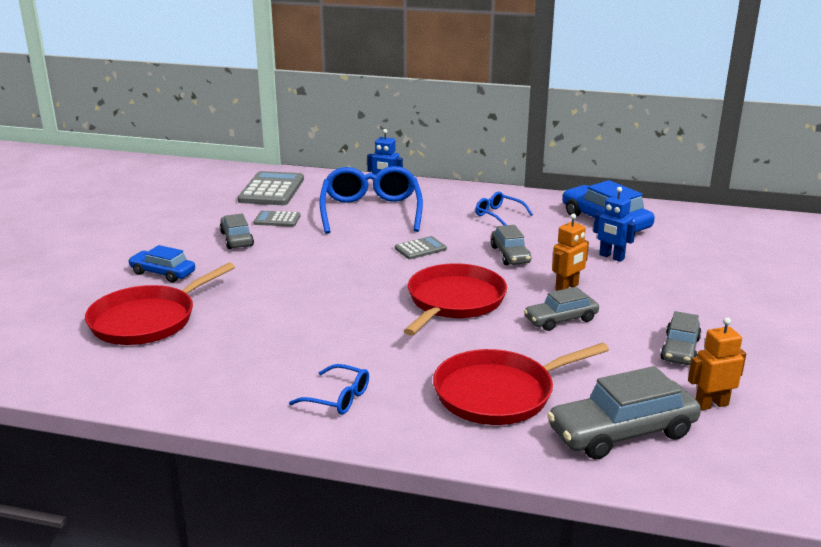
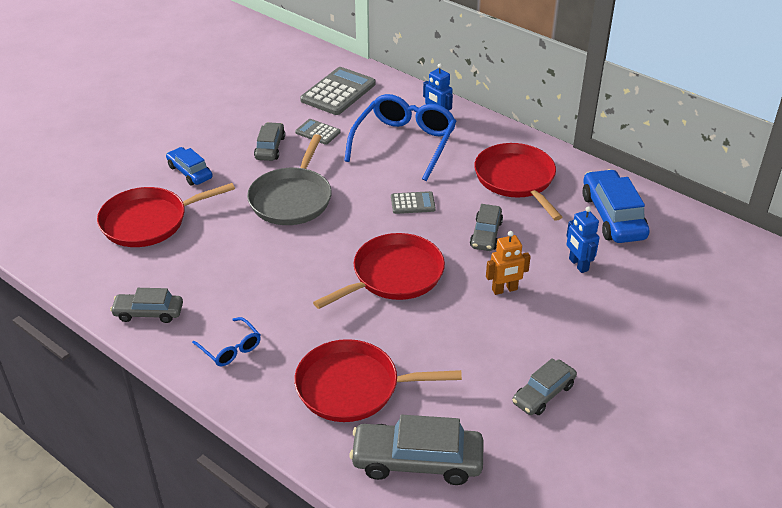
camera: 25 degrees right, 15 degrees up
blue glasses [475,192,533,226] -> red pan [474,143,562,221]
grey car [524,287,599,331] -> grey car moved to [110,288,183,323]
orange robot [688,317,746,410] -> none
none -> grey pan [247,134,332,225]

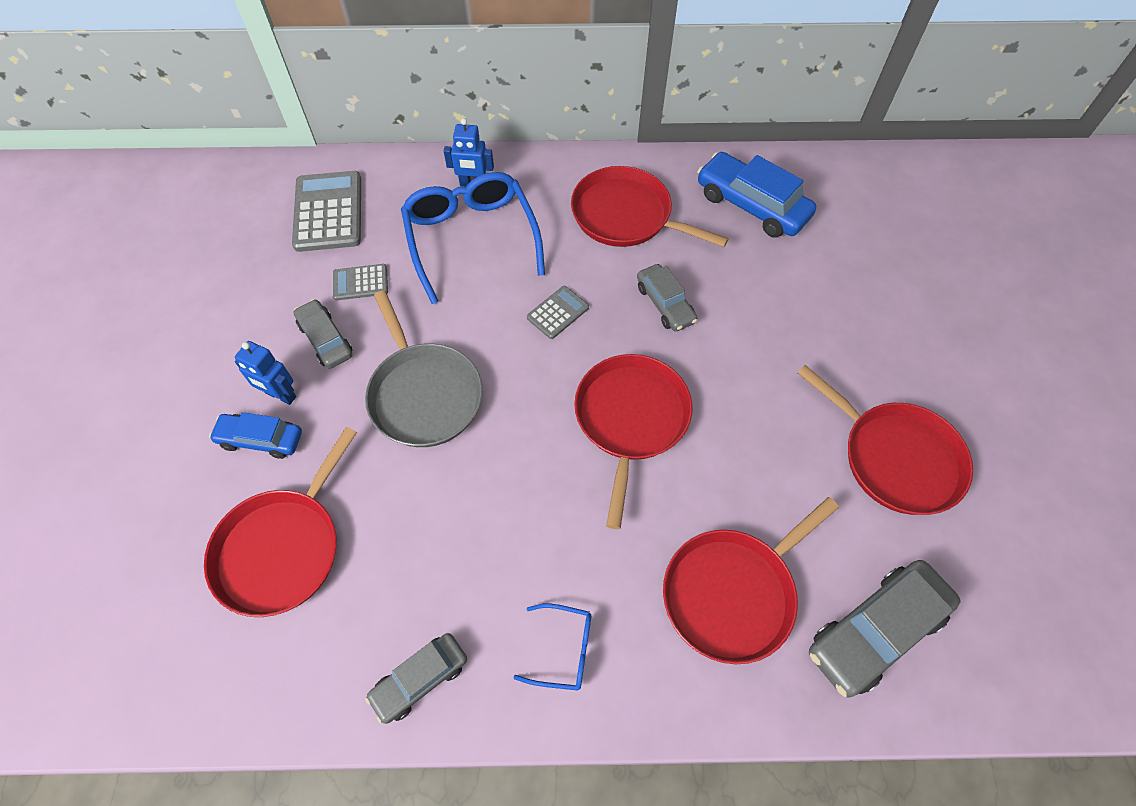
camera: 40 degrees left, 20 degrees up
orange robot [486,231,531,295] -> none
grey car [512,358,577,415] -> red pan [797,365,973,515]
blue robot [566,206,599,273] -> blue robot moved to [235,341,296,405]

